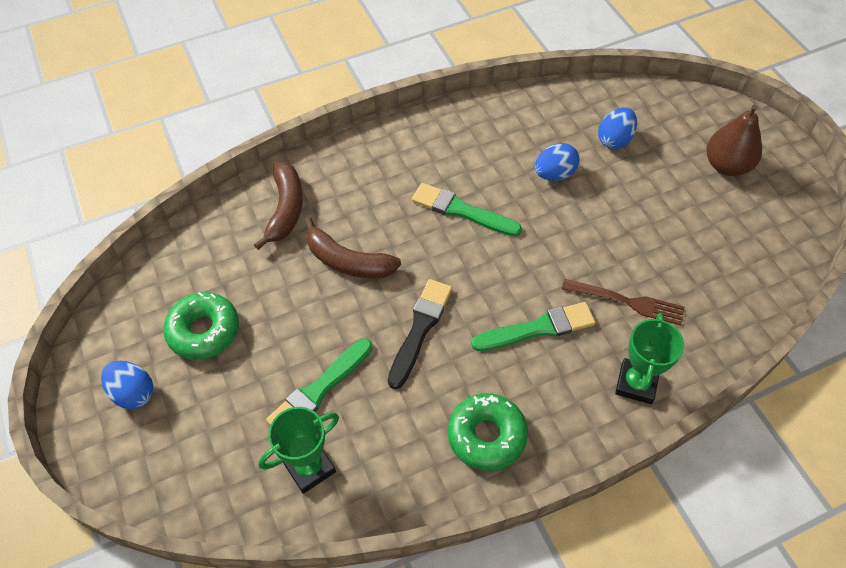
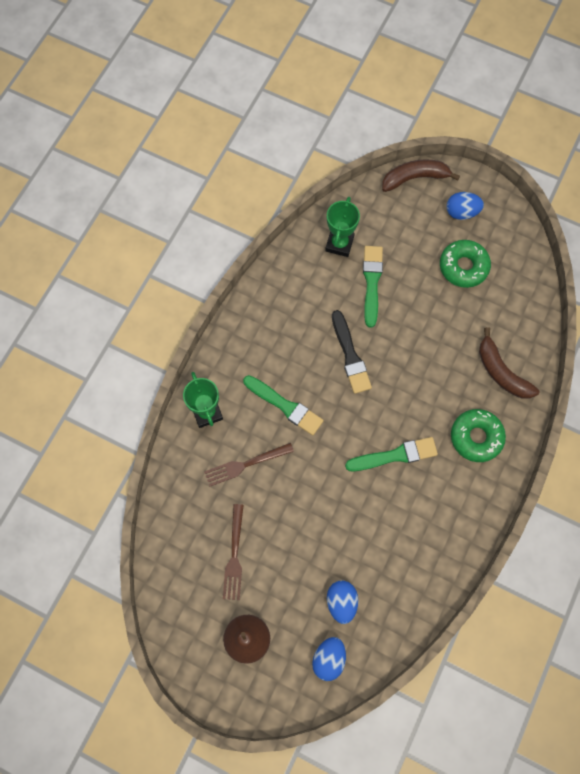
camera: 140 degrees right, 15 degrees up
brown banana [304,217,401,278] -> brown banana moved to [382,159,460,192]
green donut [448,393,528,471] -> green donut moved to [451,409,506,462]
green brush [471,302,595,351] -> green brush turned 90 degrees counterclockwise [243,375,324,435]
blue egg [534,143,580,181] -> blue egg moved to [312,637,346,681]
none -> brown fork [223,504,244,600]

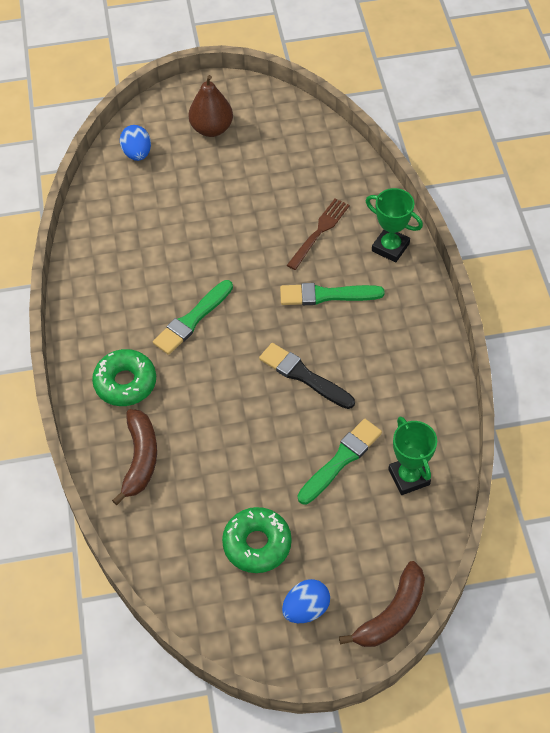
camera: 145 degrees right, 15 degrees down
brown fork [223,504,244,600] -> none
blue egg [327,580,358,624] -> none
green brush [363,246,383,328] -> green brush turned 105 degrees counterclockwise [298,419,382,504]
brown banana [479,327,539,399] -> brown banana turned 75 degrees clockwise [112,409,157,505]

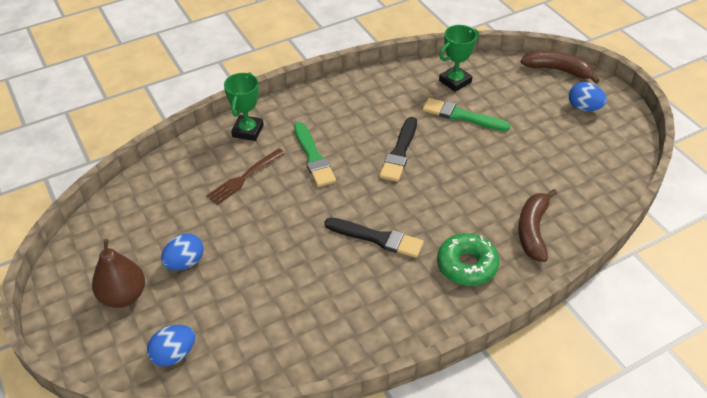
camera: 110 degrees left, 10 degrees down
brown banana [112,409,157,505] -> brown banana turned 60 degrees counterclockwise [518,189,558,262]
green brush [153,280,233,355] -> black brush [325,218,424,258]
green donut [222,507,292,573] -> none
brown fork [287,198,350,270] -> brown fork turned 60 degrees counterclockwise [206,148,285,205]
none -> blue egg [161,233,204,270]

